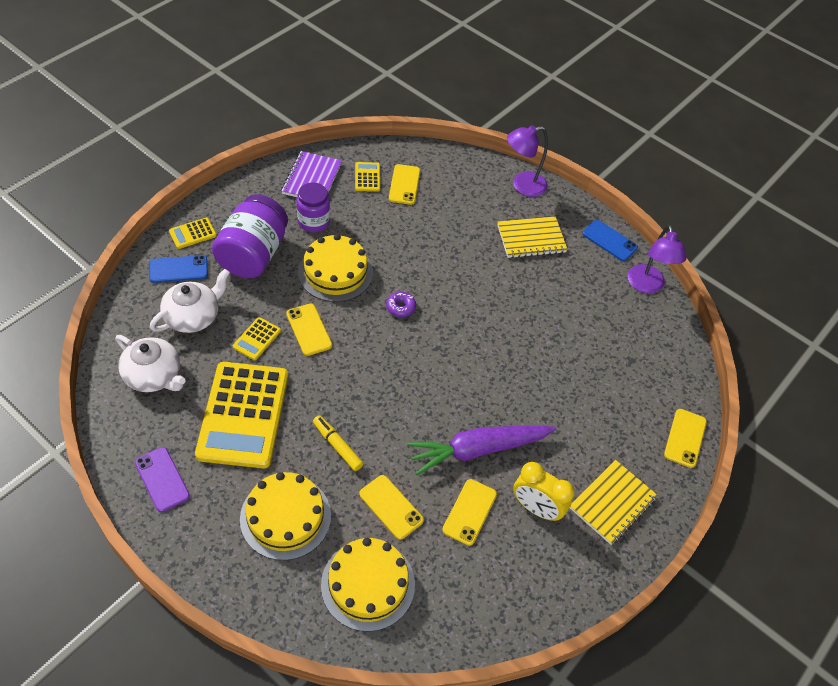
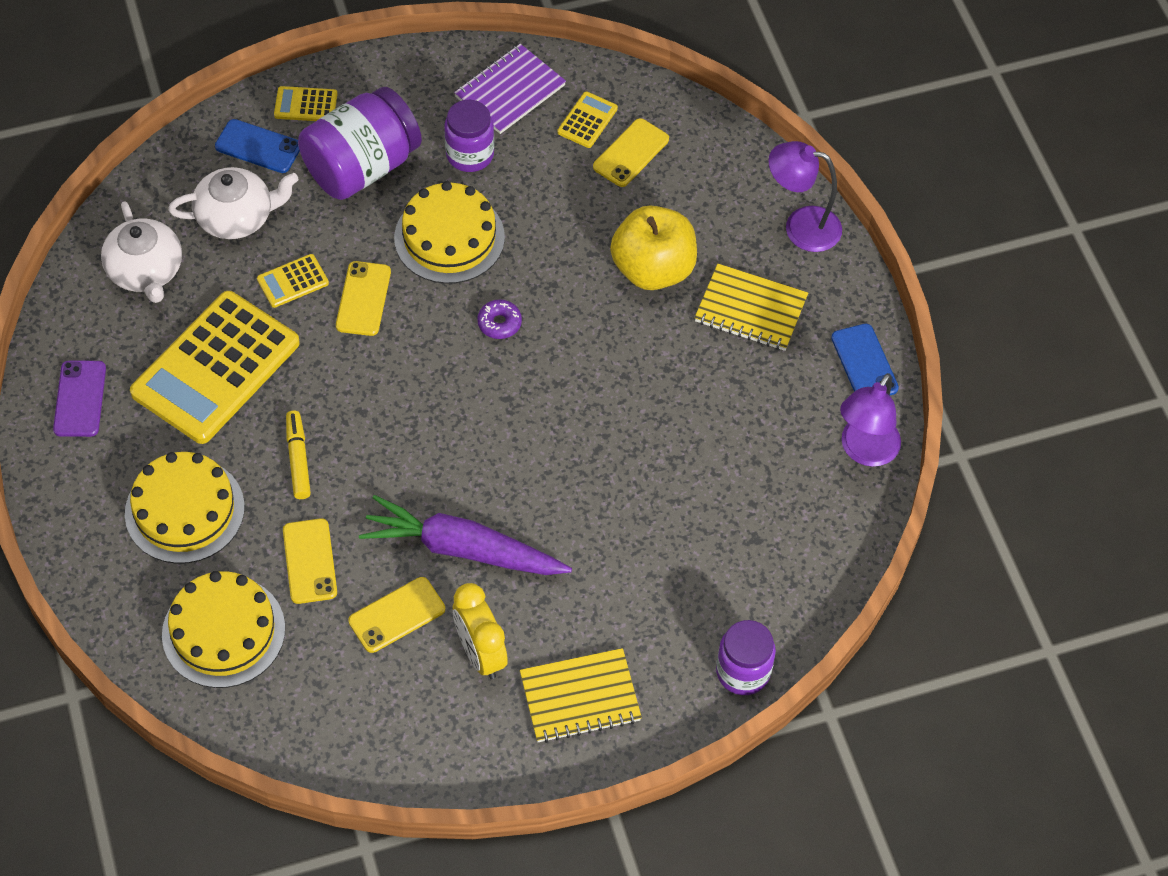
camera: 35 degrees right, 5 degrees up
yellow phone [664,409,707,468] -> purple jar [716,620,776,695]
none -> yellow apple [610,205,697,290]

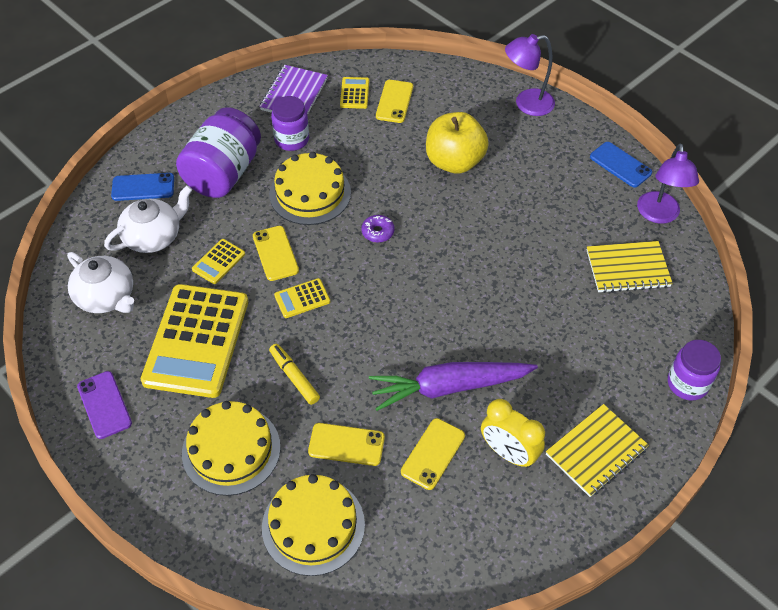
camera: 25 degrees left, 5 degrees down
yellow calculator [274,86,338,121] -> yellow calculator moved to [274,278,330,318]
yellow phone [283,518,337,604] -> yellow phone turned 45 degrees counterclockwise [308,423,385,466]
yellow notebook [694,264,808,351] -> yellow notebook moved to [587,241,673,293]

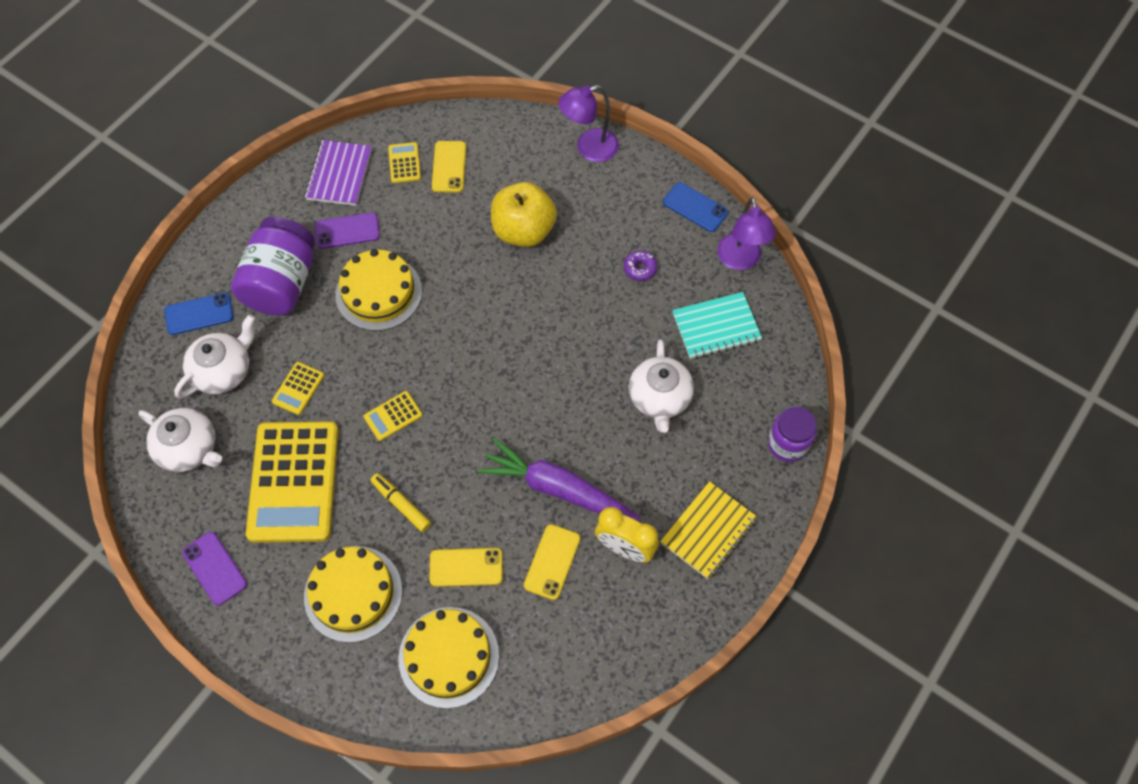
camera: 10 degrees left, 10 degrees up
yellow phone [253,226,299,281] -> none
purple jar [271,96,309,151] -> purple phone [315,212,380,249]
purple donut [361,215,395,243] -> purple donut moved to [624,251,657,281]
purple carrot [369,362,538,411] -> purple carrot turned 45 degrees clockwise [477,438,641,521]
yellow notebook [587,241,673,293] -> turquoise notebook [672,292,762,359]
none -> white teapot [629,339,694,433]

